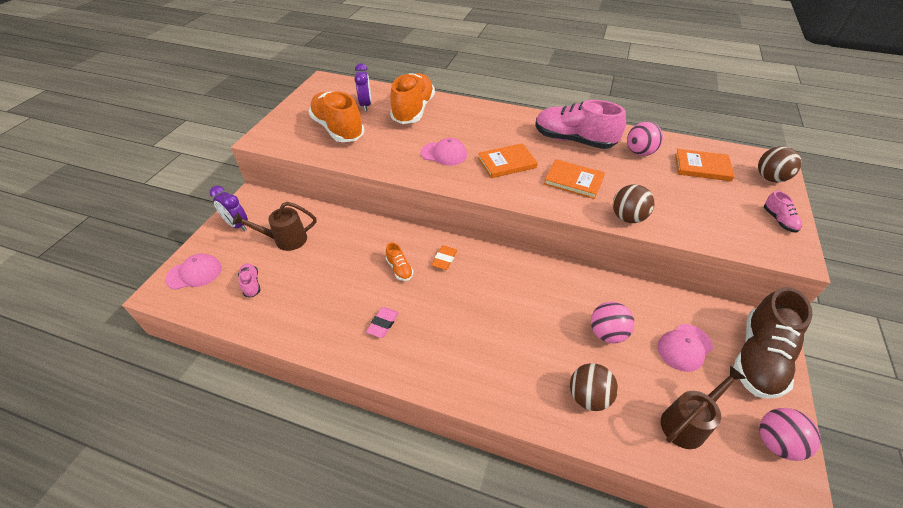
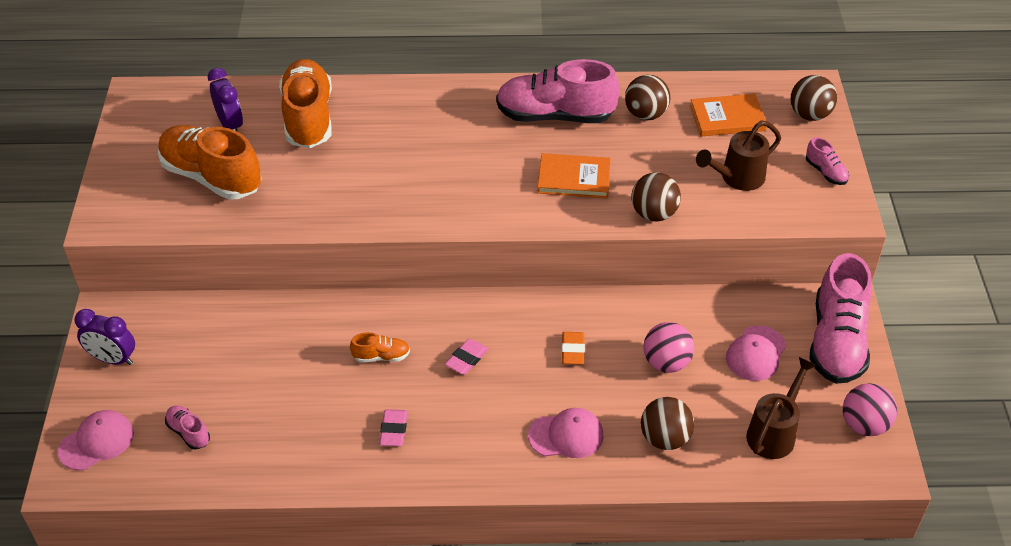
camera: 20 degrees left, 0 degrees up
brown watering can [233,202,316,251] -> brown watering can moved to [696,121,781,191]
orange shoe [386,242,413,281] -> orange shoe turned 45 degrees counterclockwise [350,332,410,363]
pink cap [420,138,467,166] -> pink cap moved to [528,408,603,458]
orange eraser [431,246,457,270] -> orange eraser moved to [562,332,585,364]
orange book [478,143,538,178] -> none
pink ball [627,122,663,156] -> brown ball [625,75,671,120]
brown shoe [734,287,812,399] -> pink shoe [809,253,872,384]
none -> pink eraser [445,339,488,375]

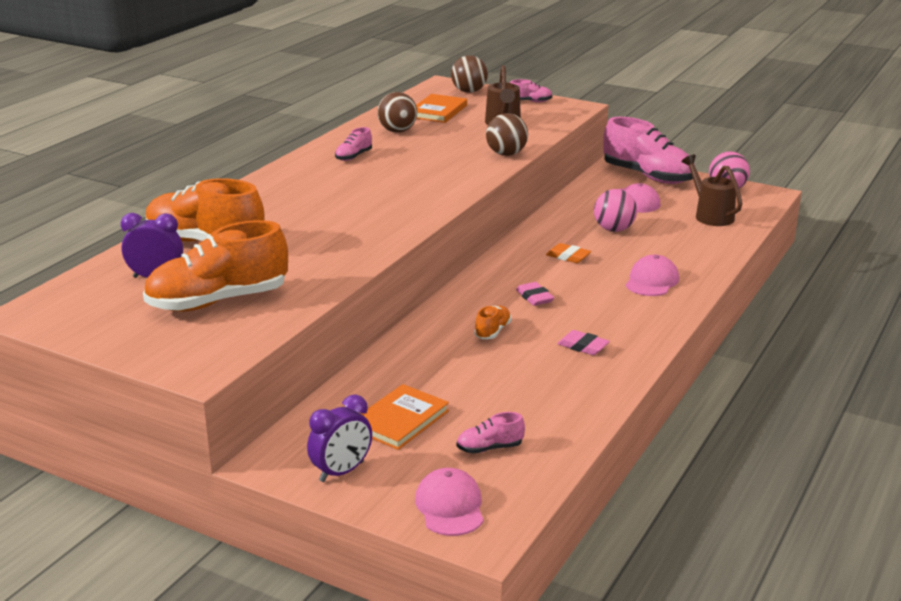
camera: 60 degrees left, 20 degrees down
pink shoe [496,59,620,123] -> pink shoe [335,127,372,161], size x0.44
orange book [537,153,611,198] -> orange book moved to [361,384,449,450]
brown ball [641,397,694,450] -> none

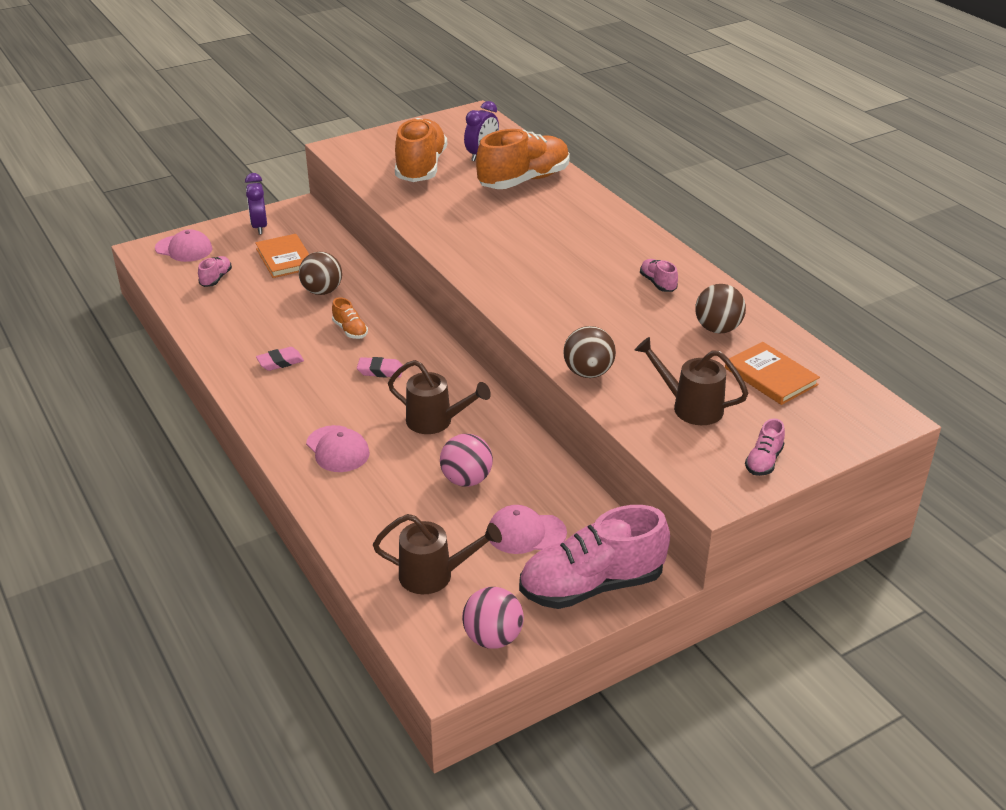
camera: 120 degrees right, 10 degrees up
brown ball [451,55,488,93] -> brown ball moved to [299,252,342,295]
orange eraser [546,243,591,263] -> brown watering can [388,360,491,434]

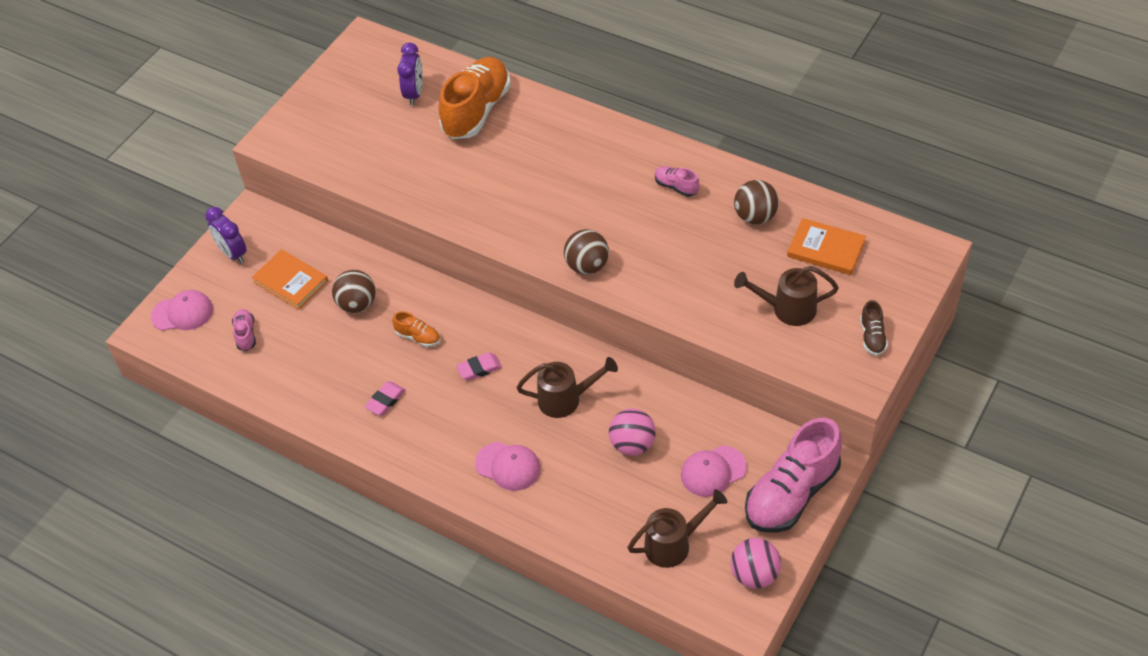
camera: 25 degrees left, 15 degrees up
orange shoe [395,118,447,182] -> none
brown ball [563,326,616,378] -> brown ball moved to [564,229,609,275]
pink shoe [745,418,785,476] -> brown shoe [860,300,888,356]

